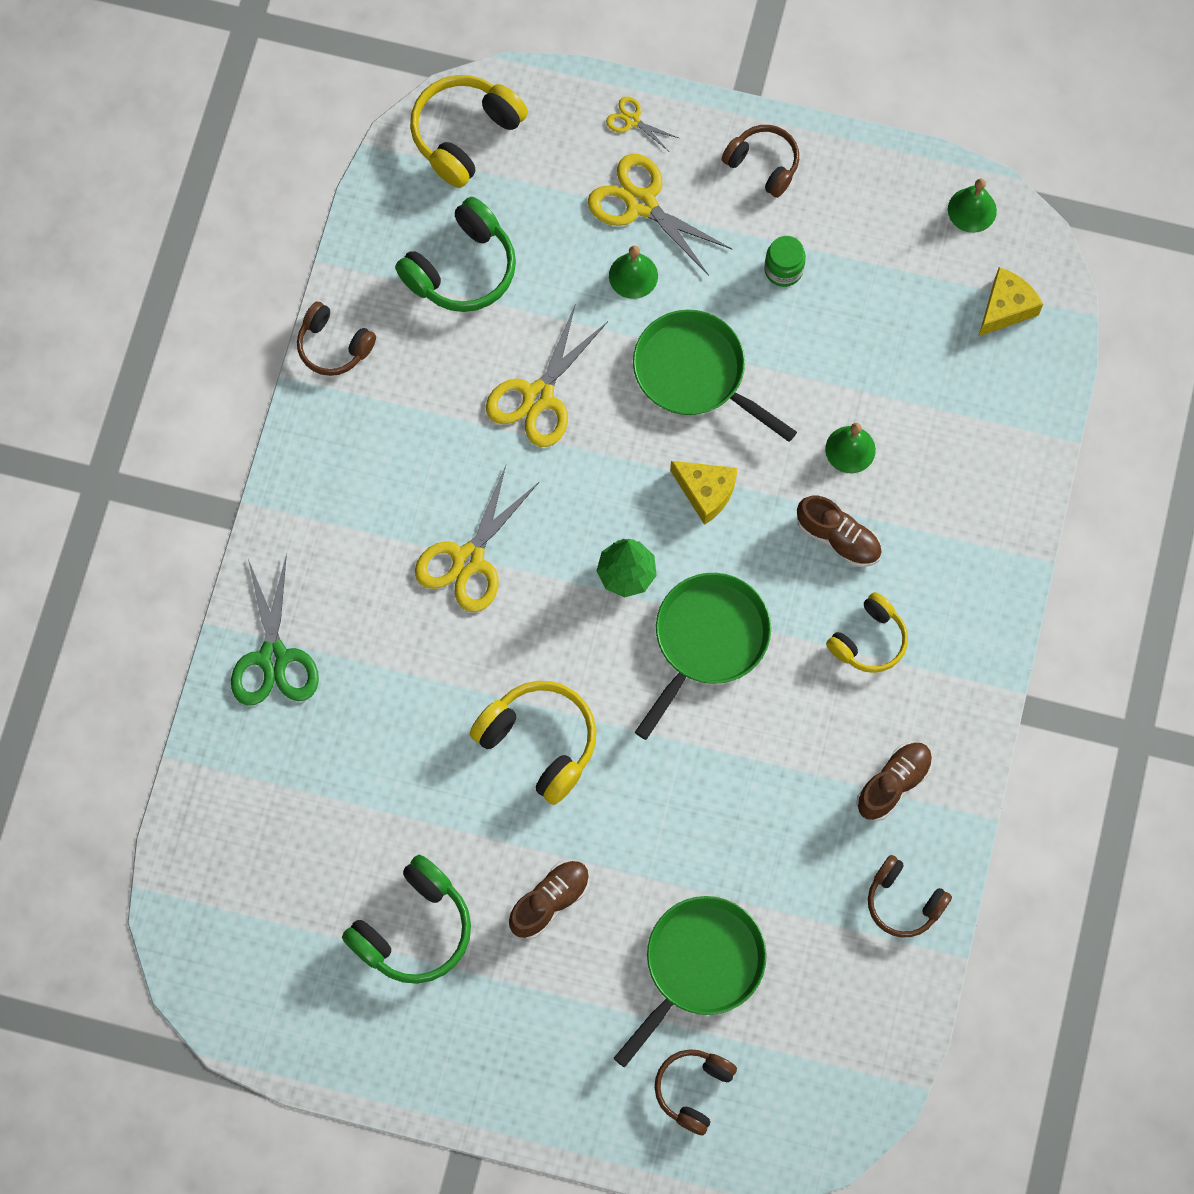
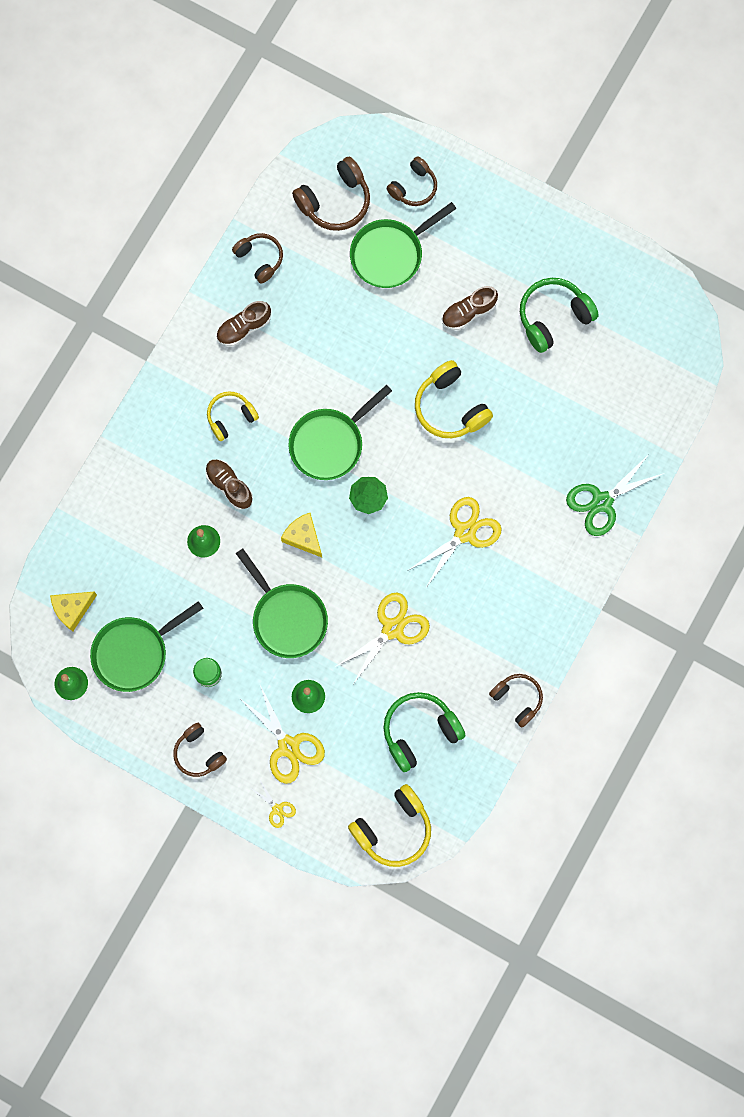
camera: 165 degrees left, 5 degrees up
green scissors [231,553,319,706] -> green scissors turned 135 degrees counterclockwise [566,453,664,536]
none -> green pan [90,601,204,692]
none -> brown headphones [292,156,370,231]

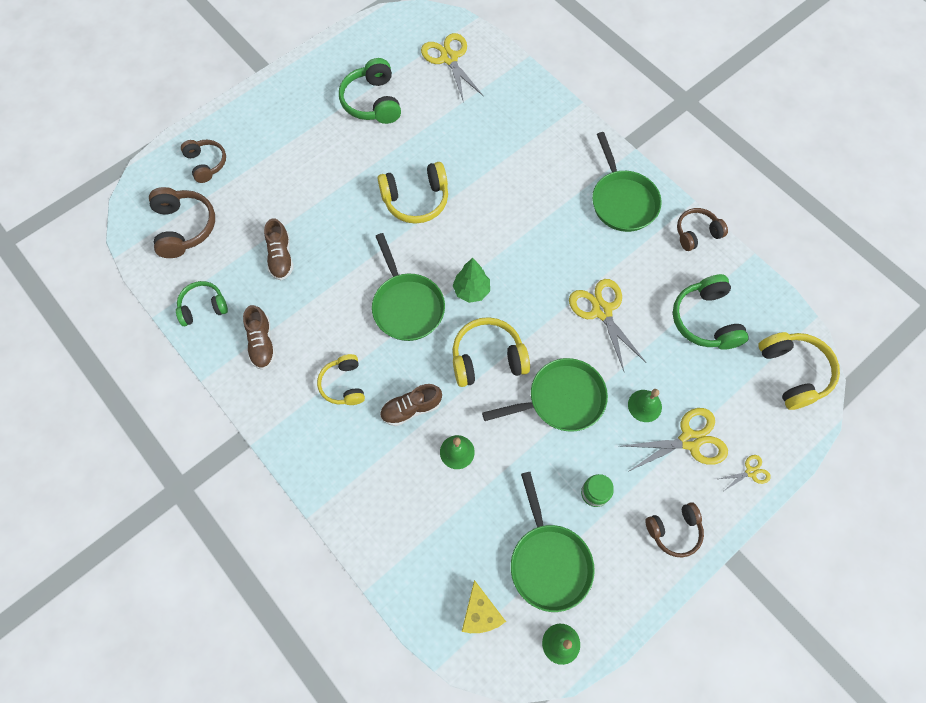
camera: 70 degrees left, 10 degrees down
brown headphones [232,233,283,284] -> green headphones [176,281,228,326]
yellow cheese [281,513,322,557] -> yellow headphones [453,317,530,387]
green pan [350,202,457,288] -> green pan moved to [592,132,662,232]
yellow scissors [409,497,502,588] -> yellow scissors moved to [421,33,483,102]
brown shoe [442,286,498,330] -> brown shoe moved to [264,218,294,280]
green scissors [566,453,664,536] -> none

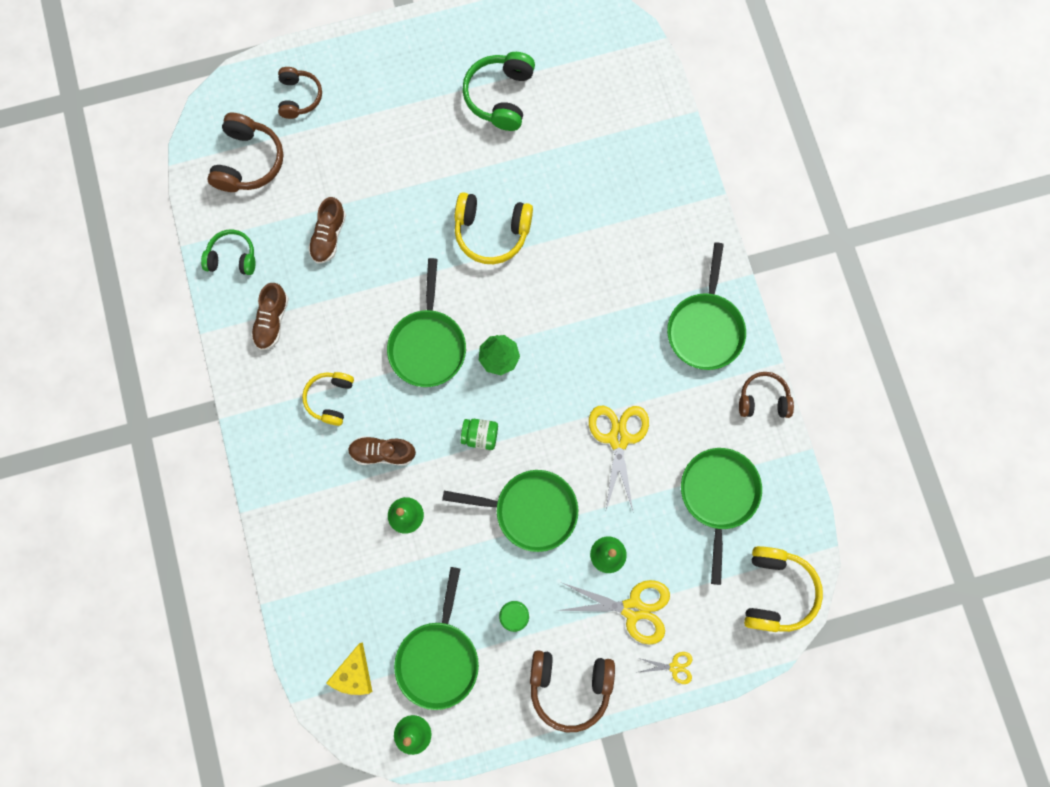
camera: 25 degrees right, 10 degrees up
yellow scissors [421,33,483,102] -> none
yellow headphones [453,317,530,387] -> green jar [461,419,498,450]
brown headphones [645,502,704,558] -> brown headphones [530,650,615,732], size x1.52
green headphones [673,274,749,349] -> green pan [681,448,762,585]

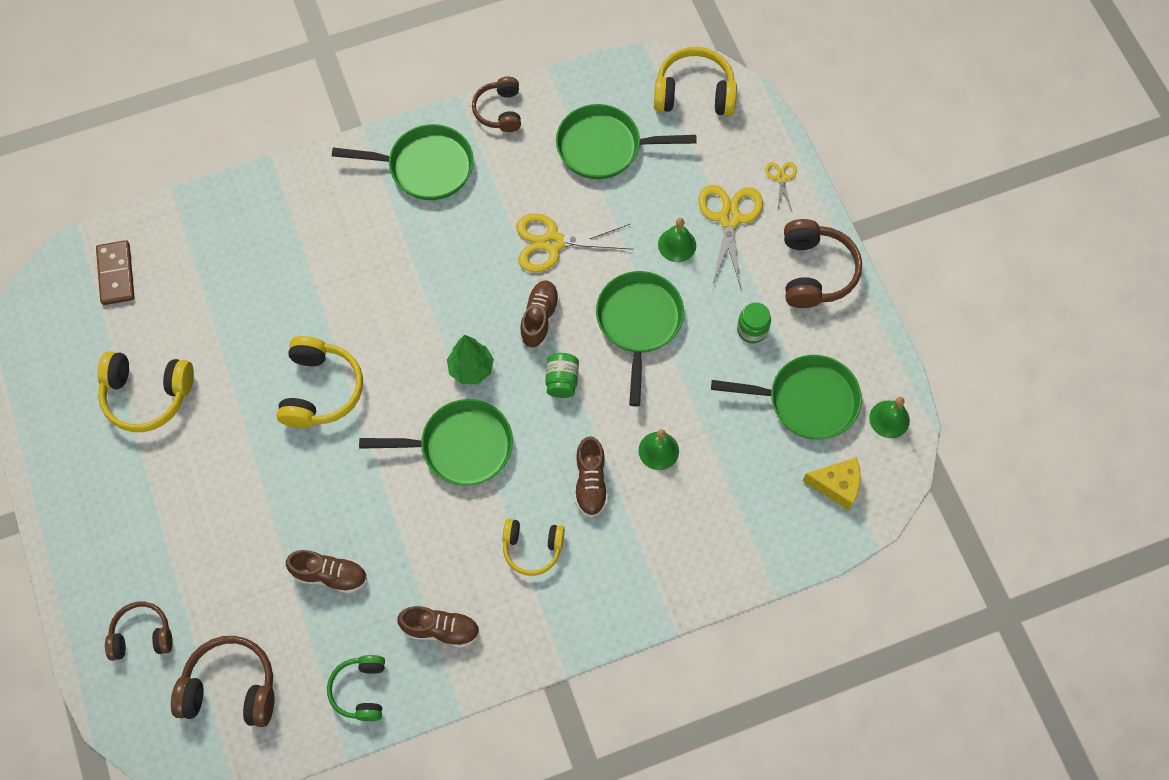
camera: 95 degrees left, 10 degrees down
green headphones [462,52,535,131] -> yellow headphones [97,351,194,432]
none -> brown domino [96,240,135,305]
none -> brown shoe [520,281,560,348]

